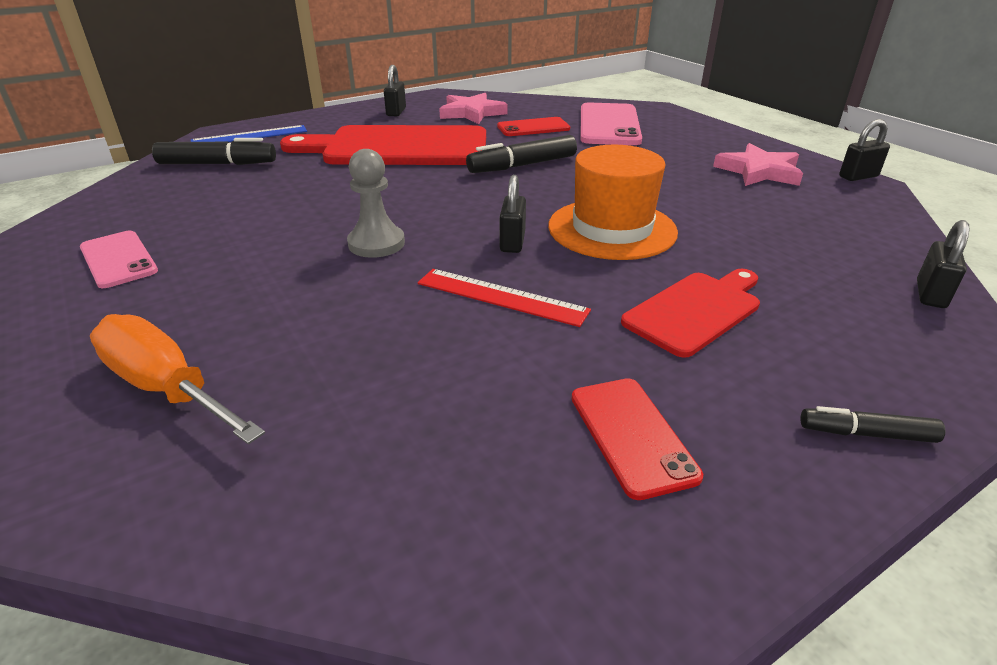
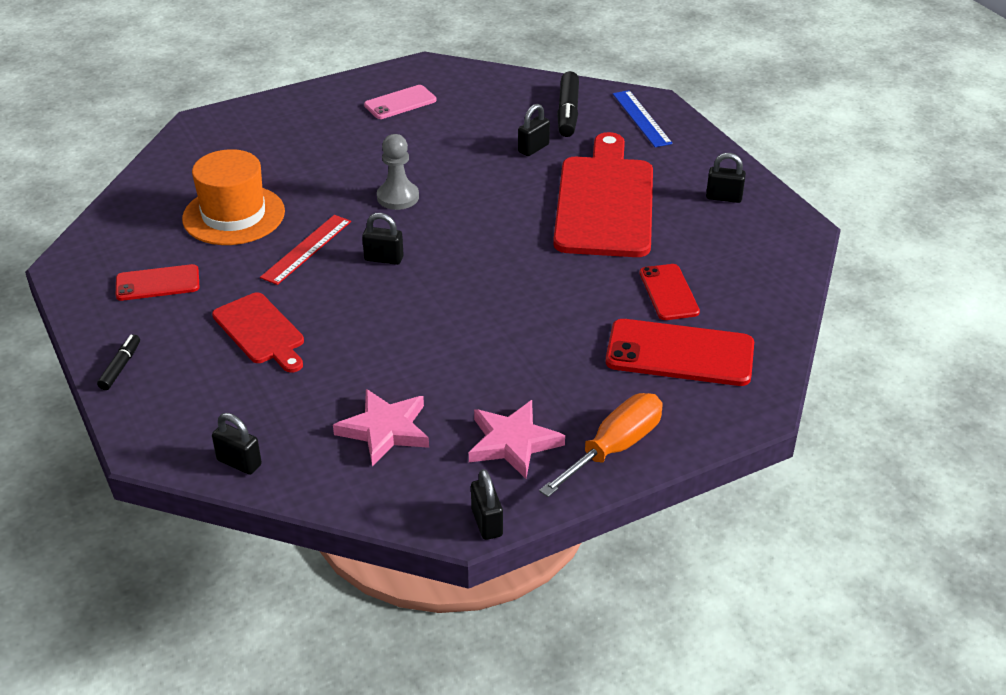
camera: 95 degrees right, 5 degrees up
orange screwdriver [90,314,265,444] -> orange screwdriver moved to [539,393,663,497]
pink star [439,93,508,124] -> pink star moved to [333,389,429,466]
black marker [466,135,577,173] -> none
orange hat [548,145,678,260] -> orange hat moved to [182,149,285,245]
pink phone [581,102,642,145] -> red phone [606,319,754,386]
none -> black padlock [518,104,550,156]

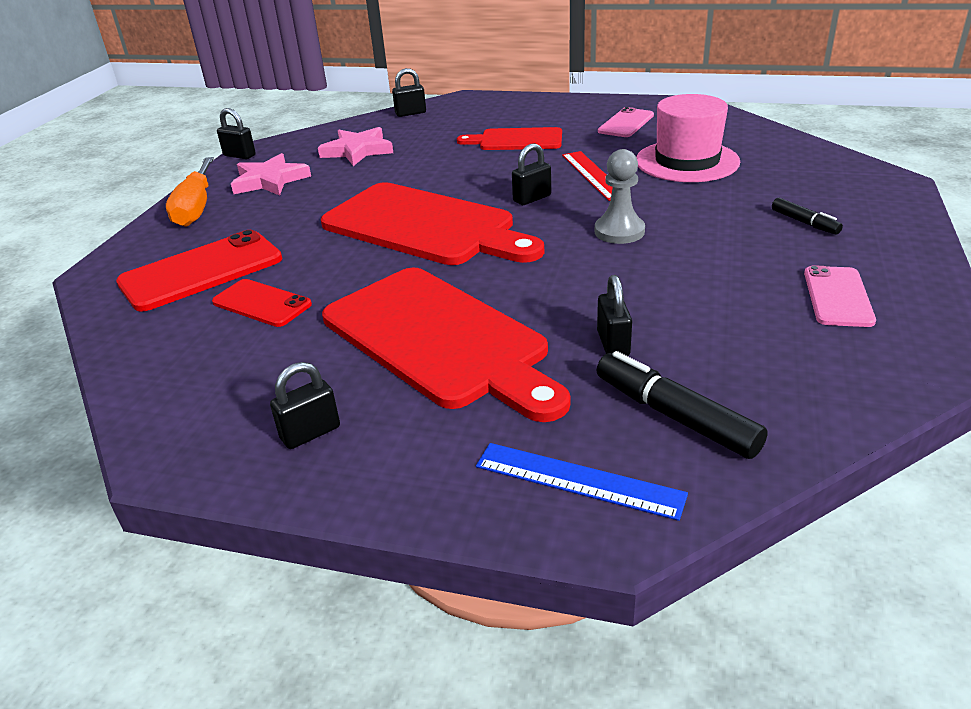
camera: 135 degrees right, 5 degrees down
black marker [97,334,140,390] -> black marker moved to [772,198,843,235]
red phone [116,264,199,301] -> pink phone [598,107,654,137]
orange hat [182,149,285,245] -> pink hat [636,94,740,182]
none -> red cutting board [321,182,544,265]

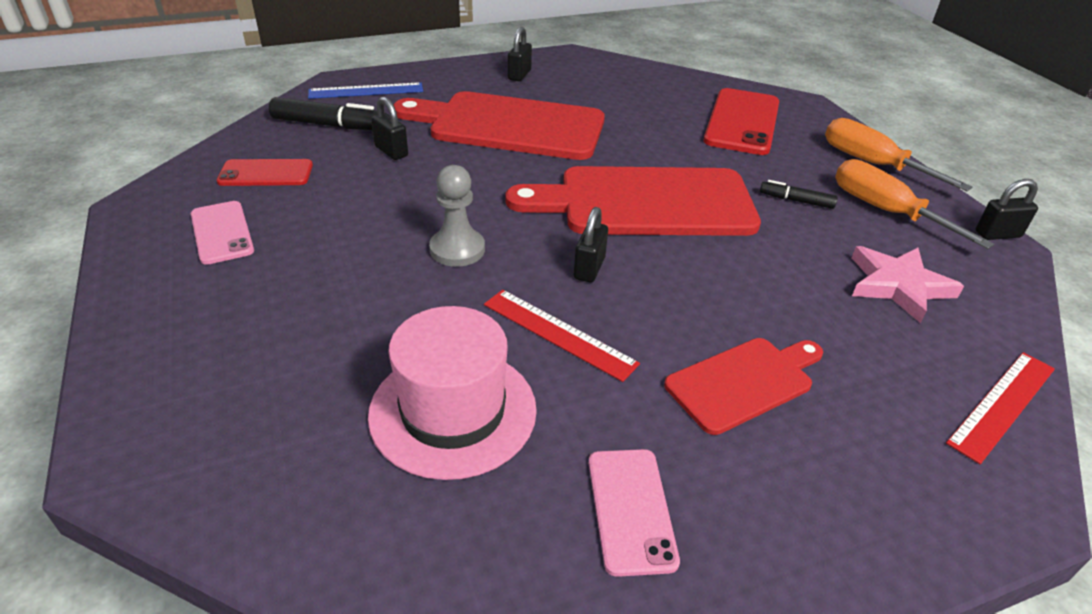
camera: 140 degrees right, 5 degrees up
red phone [212,279,312,327] -> red phone moved to [216,159,313,186]
pink star [231,153,311,196] -> orange screwdriver [835,159,994,249]
black padlock [392,68,426,117] -> red ruler [946,352,1055,464]
black marker [772,198,843,235] -> black marker moved to [760,180,838,209]

